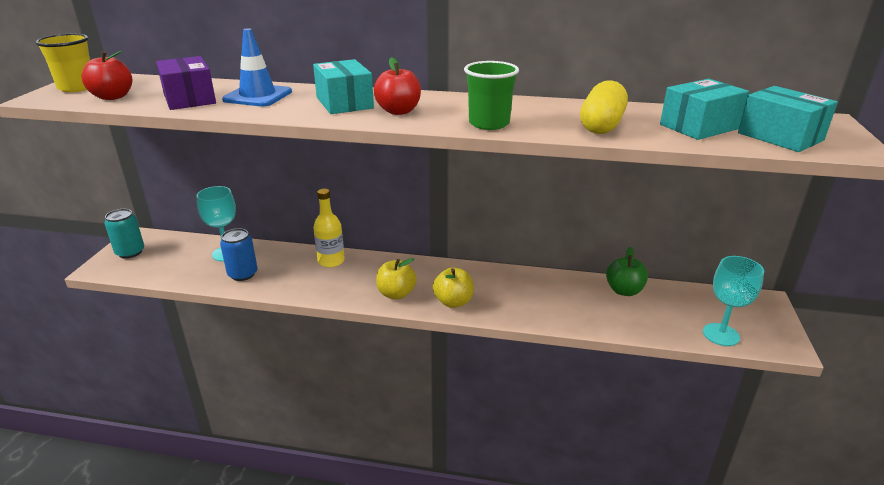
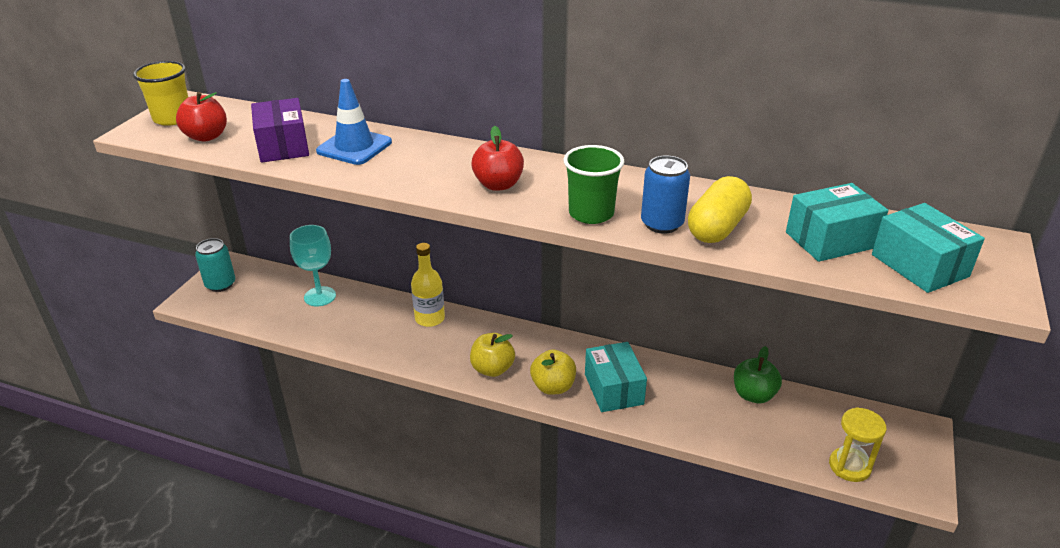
camera: 10 degrees right, 5 degrees up
blue can [220,228,257,281] -> blue can moved to [641,156,690,233]
turquoise box [313,59,374,114] -> turquoise box moved to [585,342,647,412]
turquoise goblet [703,256,764,346] -> yellow hourglass [829,407,886,482]

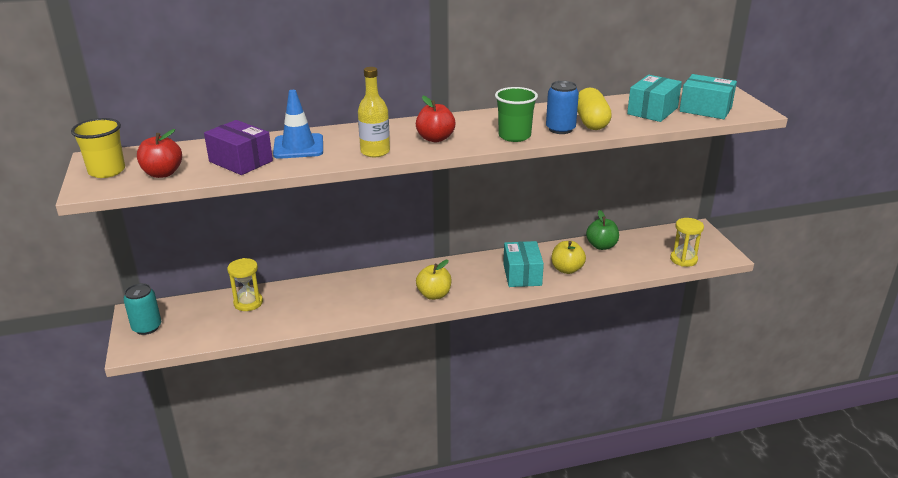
camera: 35 degrees left, 5 degrees down
turquoise goblet [290,225,336,306] -> yellow hourglass [227,258,263,311]
yellow bottle [411,243,445,327] -> yellow bottle moved to [358,67,390,157]
yellow apple [530,350,576,395] -> yellow apple moved to [551,241,586,274]
turquoise box [585,342,647,412] -> turquoise box turned 45 degrees clockwise [503,241,544,287]

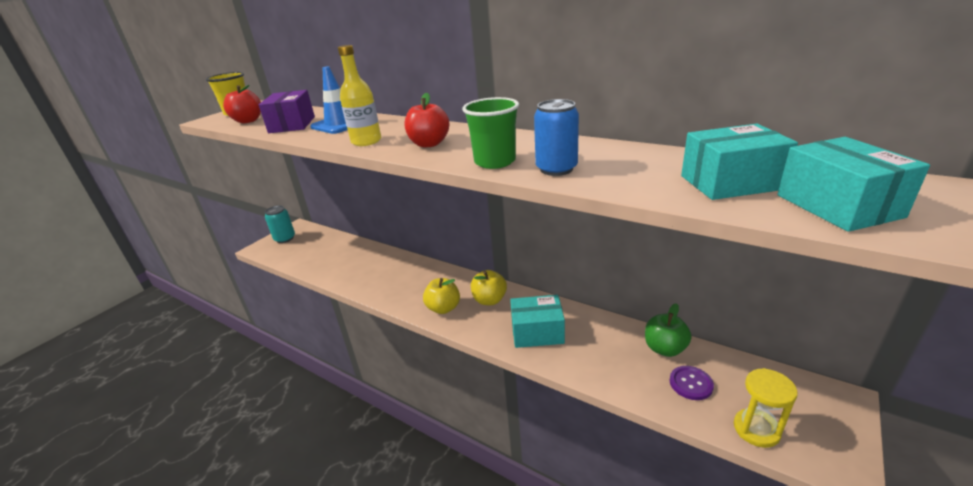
camera: 50 degrees right, 0 degrees up
yellow hourglass [227,258,263,311] -> none
turquoise box [503,241,544,287] -> turquoise box turned 45 degrees clockwise [510,295,565,348]
yellow apple [551,241,586,274] -> yellow apple moved to [471,270,507,305]
yellow capsule [577,87,612,130] -> none
none -> purple button [670,366,714,400]

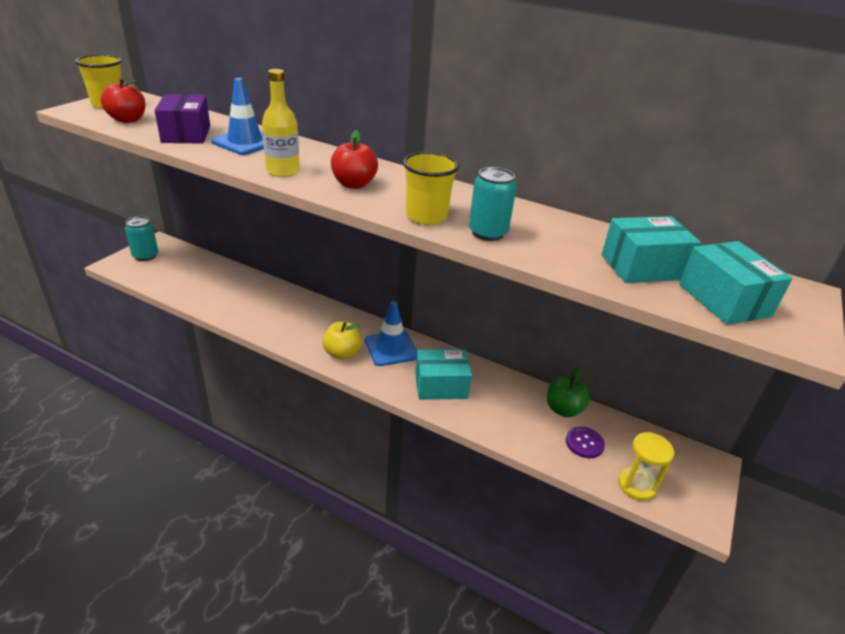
camera: 10 degrees left, 5 degrees up
green cup [462,97,519,169] -> yellow cup [403,152,459,225]
yellow apple [471,270,507,305] -> blue traffic cone [365,301,417,366]
blue can [534,99,579,176] -> turquoise can [469,167,517,241]

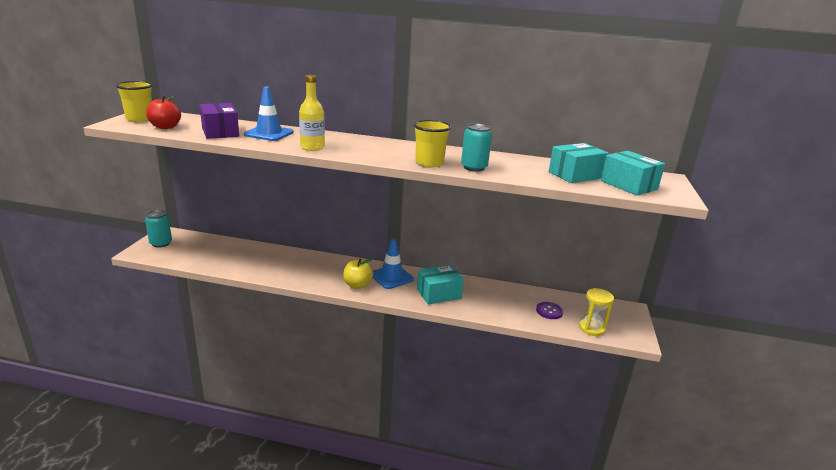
camera: 15 degrees left, 10 degrees down
red apple [331,130,378,189] -> none
green apple [547,367,590,418] -> none

